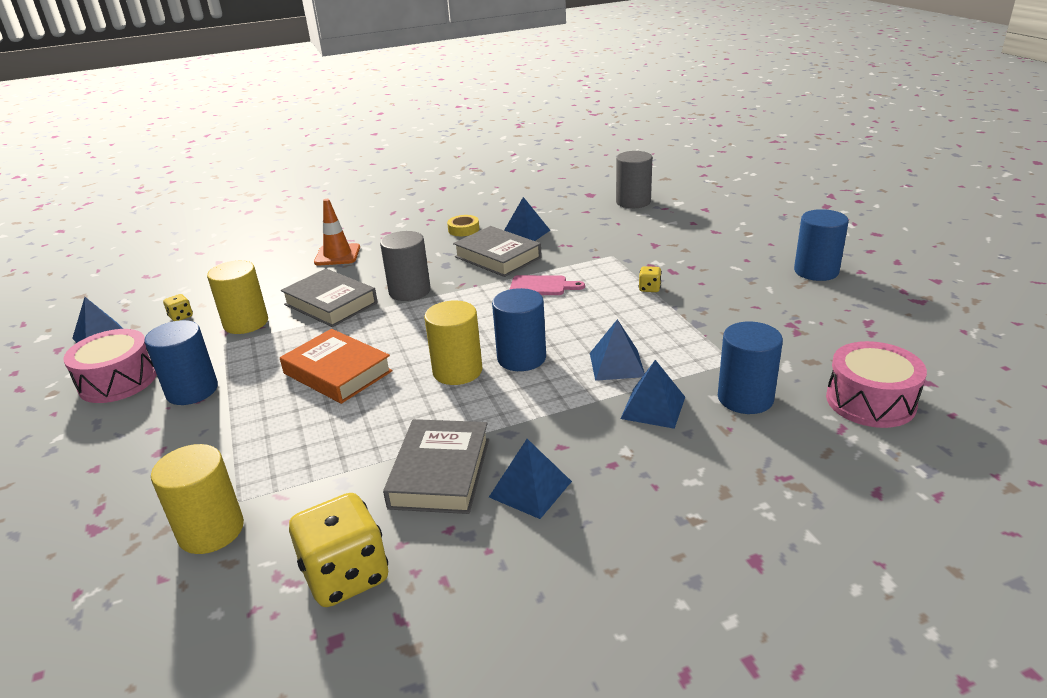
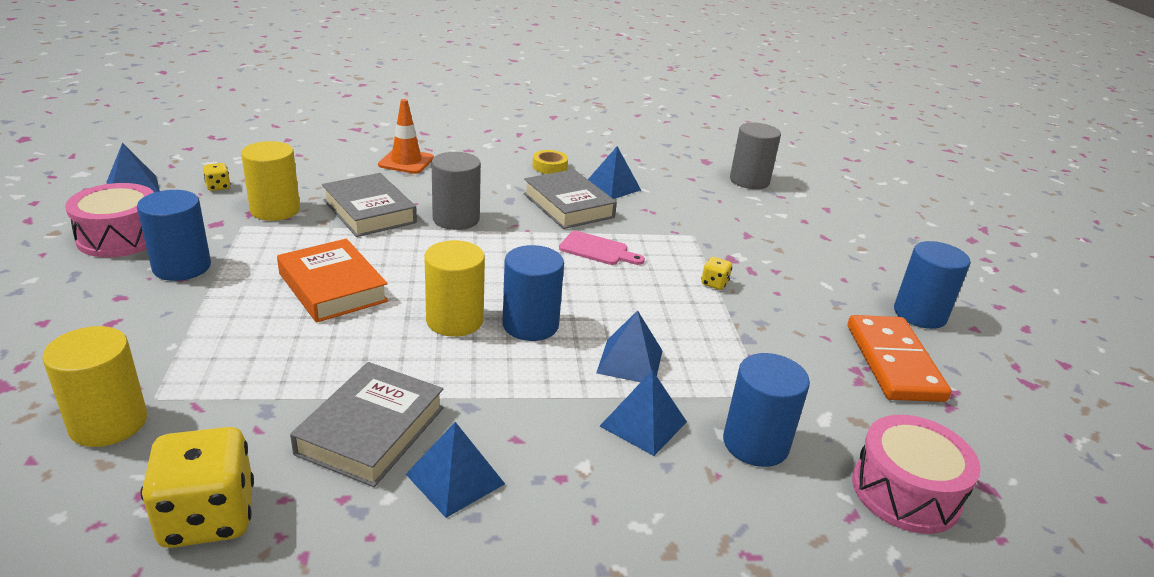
camera: 10 degrees right, 0 degrees up
none -> orange domino [848,315,952,402]

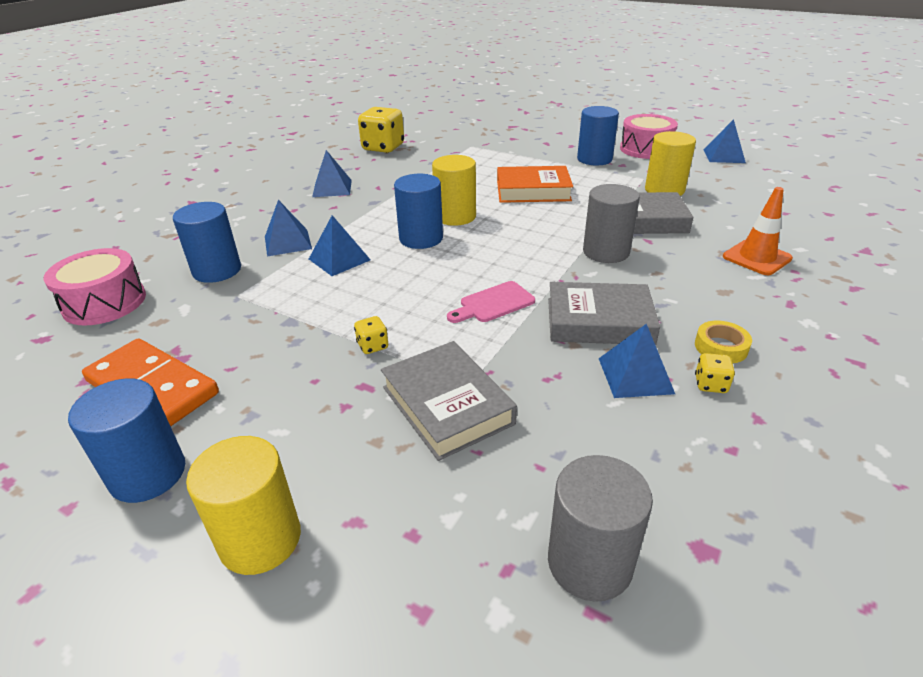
camera: 130 degrees right, 5 degrees up
yellow cylinder [42,326,147,447] -> yellow cylinder moved to [186,436,301,575]
yellow dice [203,163,231,191] -> yellow dice moved to [695,353,735,393]
grey book [290,362,444,487] -> grey book moved to [381,341,517,461]

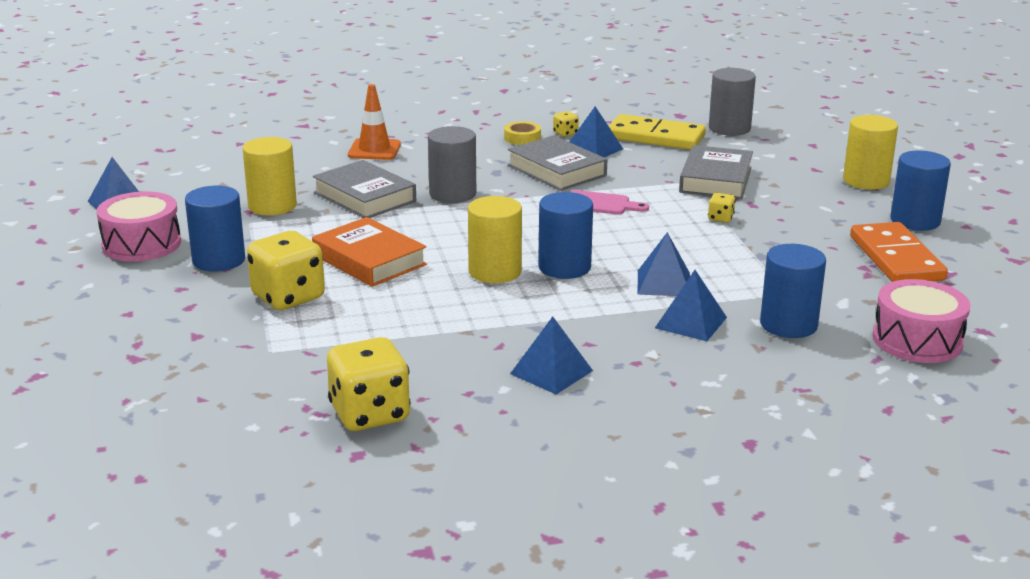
camera: 135 degrees left, 10 degrees down
none -> yellow dice [247,231,325,310]
none -> yellow domino [609,114,706,150]

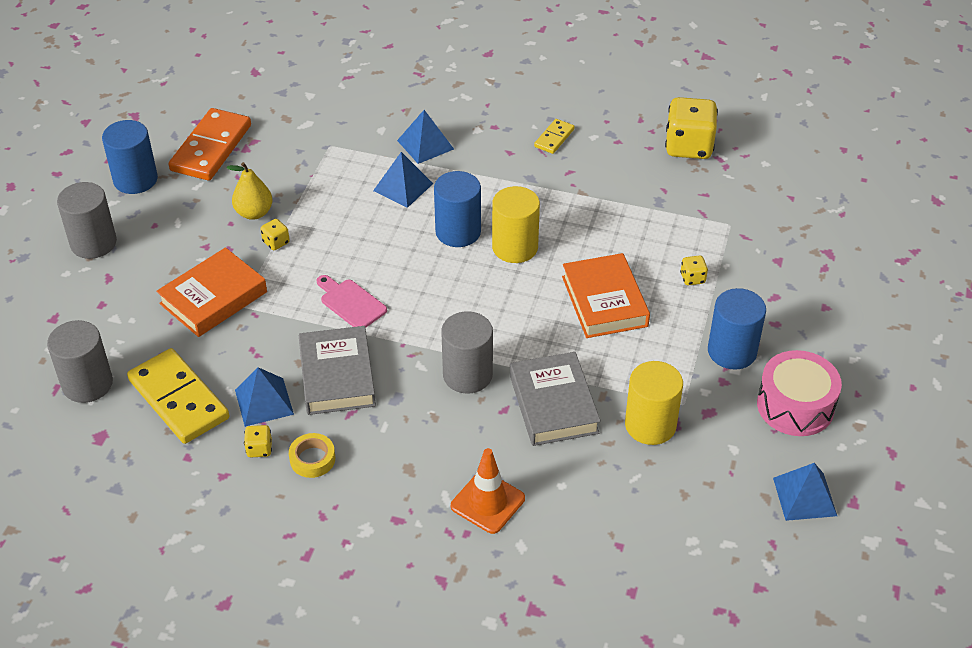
camera: 150 degrees left, 20 degrees up
yellow dice [247,231,325,310] -> yellow dice [680,255,708,285], size x0.44
blue pyramid [510,316,593,394] -> yellow domino [534,119,575,154]
grey book [679,145,753,199] -> orange book [156,247,267,337]
blue cylinder [760,244,826,338] -> none
yellow cylinder [843,115,898,190] -> grey cylinder [57,182,117,259]
pink drum [873,279,970,363] -> none
none -> yellow pear [227,162,273,220]

